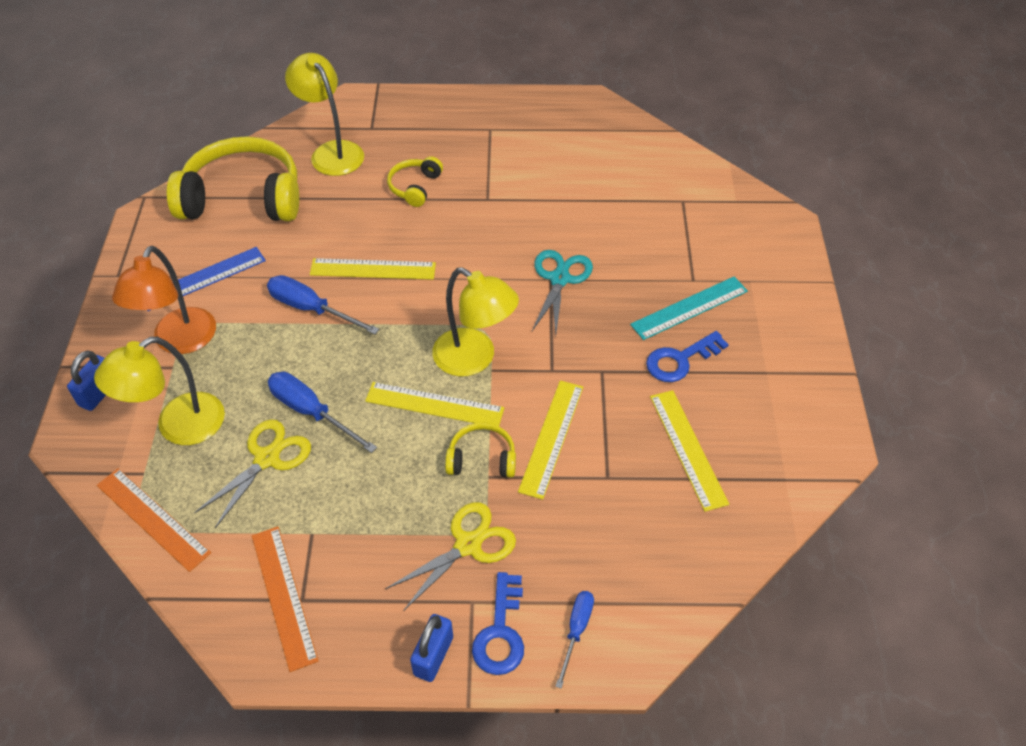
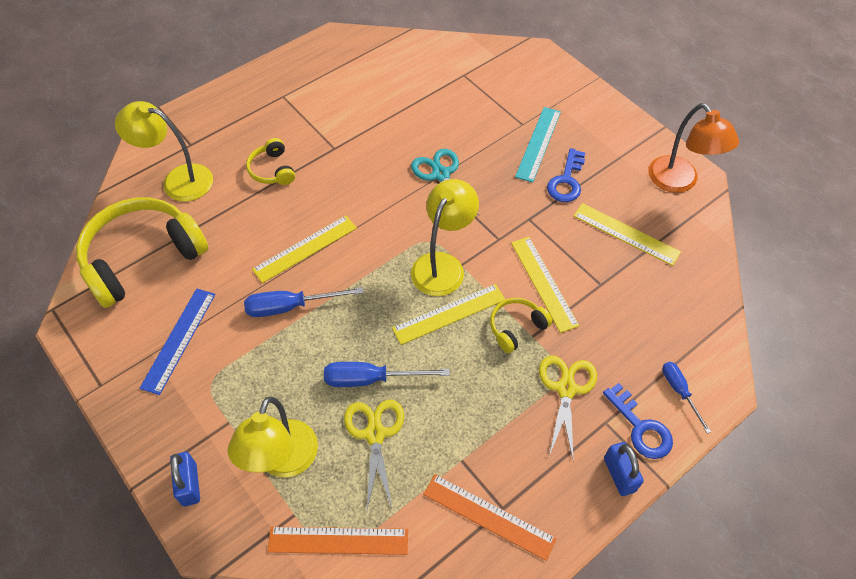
camera: 40 degrees left, 5 degrees up
orange lamp [112,246,216,354] -> orange lamp moved to [648,103,739,193]
yellow lamp [432,267,519,376] -> yellow lamp turned 60 degrees counterclockwise [411,179,479,296]

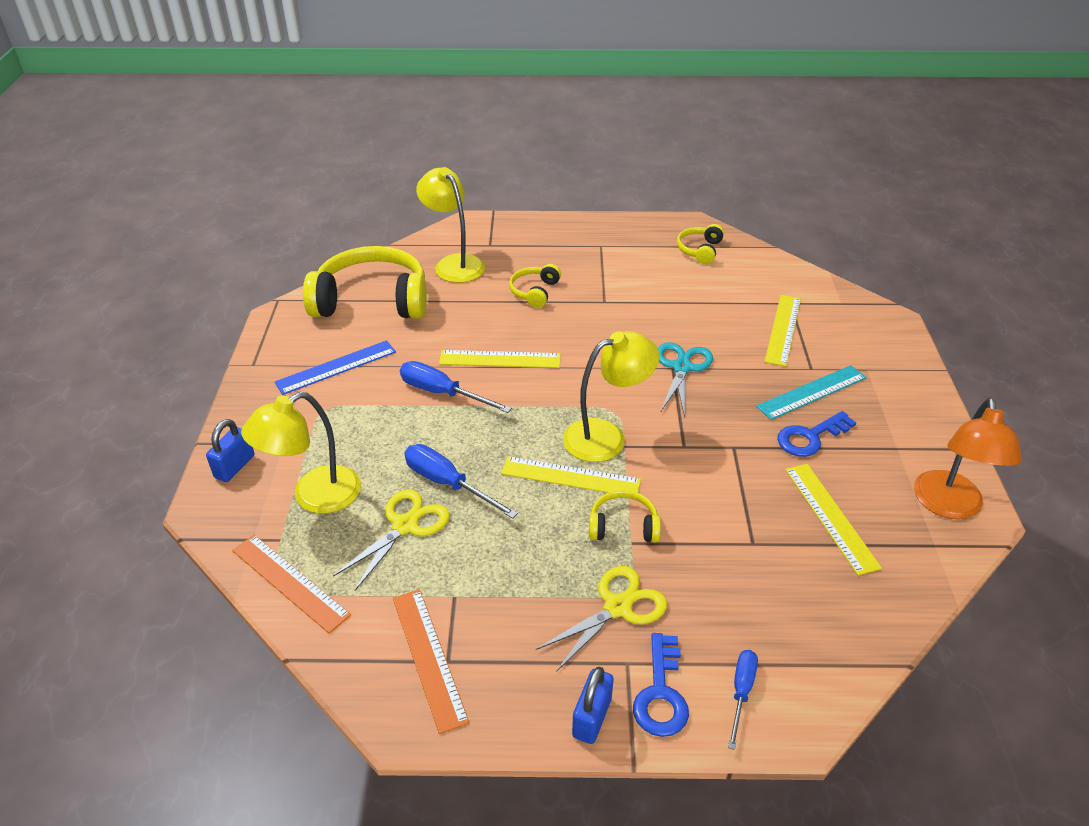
camera: 40 degrees right, 15 degrees down
yellow ruler [511,237,579,333] -> yellow ruler moved to [765,295,801,367]
none -> yellow headphones [677,224,724,264]

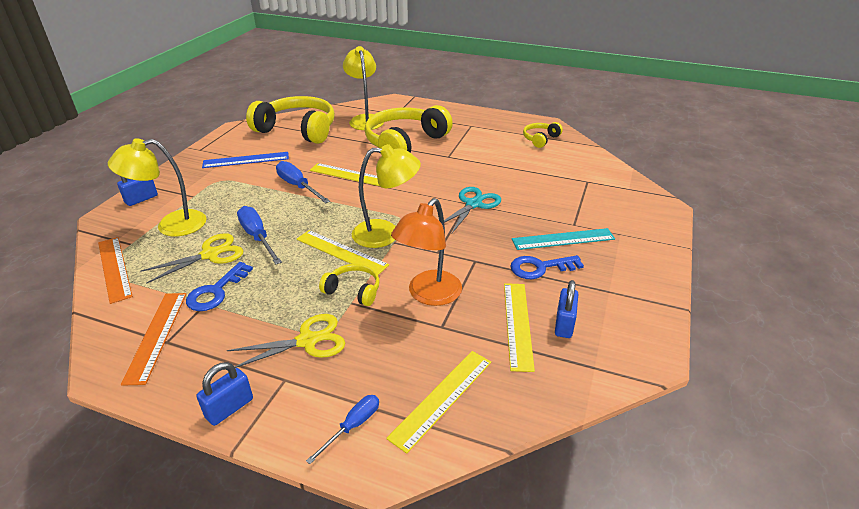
camera: 20 degrees right, 5 degrees down
yellow headphones [509,264,561,308] -> yellow headphones [364,105,453,152], size x2.14
blue key [633,633,689,737] -> blue key moved to [186,262,253,311]
yellow ruler [765,295,801,367] -> yellow ruler moved to [386,351,491,454]
orange lamp [914,398,1022,519] -> orange lamp moved to [391,198,462,306]
none -> blue padlock [555,280,578,338]

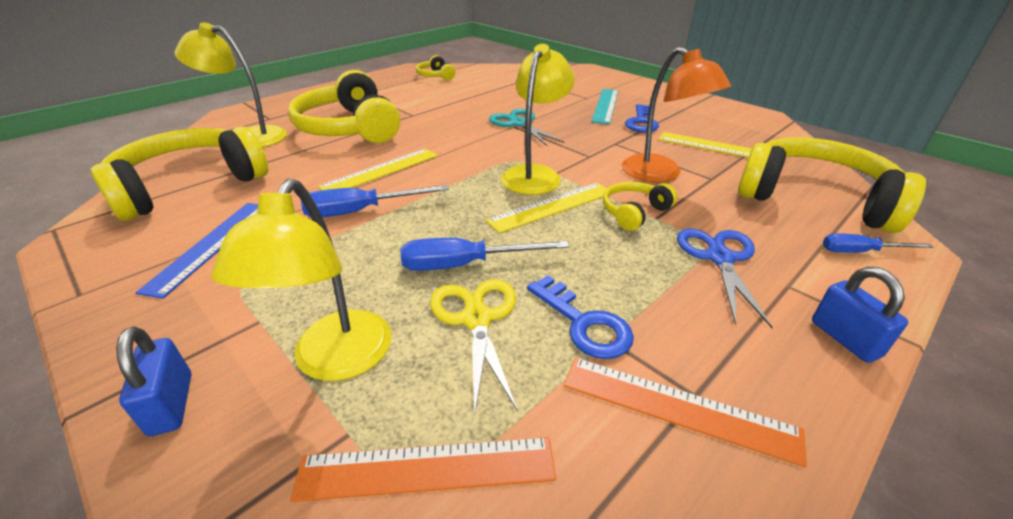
camera: 65 degrees left, 0 degrees up
yellow scissors [227,314,345,368] -> blue scissors [677,228,773,328]
blue screwdriver [306,395,379,464] -> blue screwdriver turned 60 degrees counterclockwise [823,233,934,253]
yellow ruler [386,351,491,454] -> yellow headphones [738,137,926,233]
blue padlock [555,280,578,338] -> none

